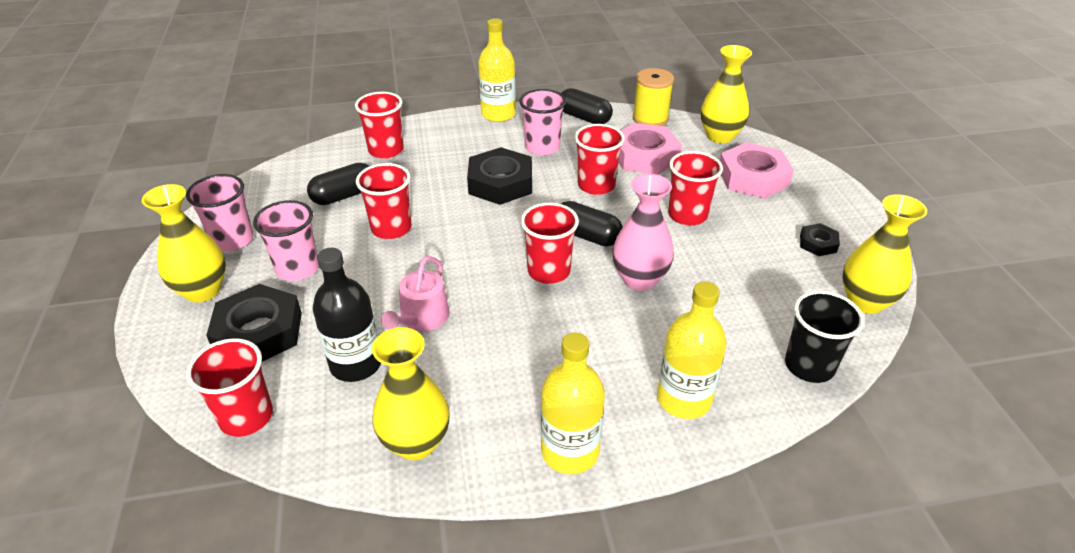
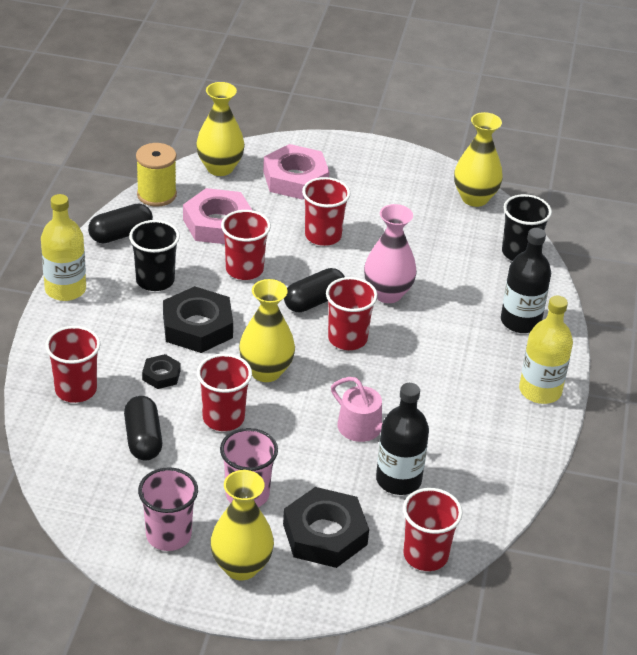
camera: 70 degrees left, 0 degrees up
yellow vase [372,327,450,460] -> yellow vase moved to [239,279,295,382]
pink cup [519,89,566,156] -> black cup [129,220,180,291]
yellow bottle [657,281,727,419] -> black bottle [501,228,551,333]
black nut [800,223,840,256] -> black nut moved to [142,354,181,389]

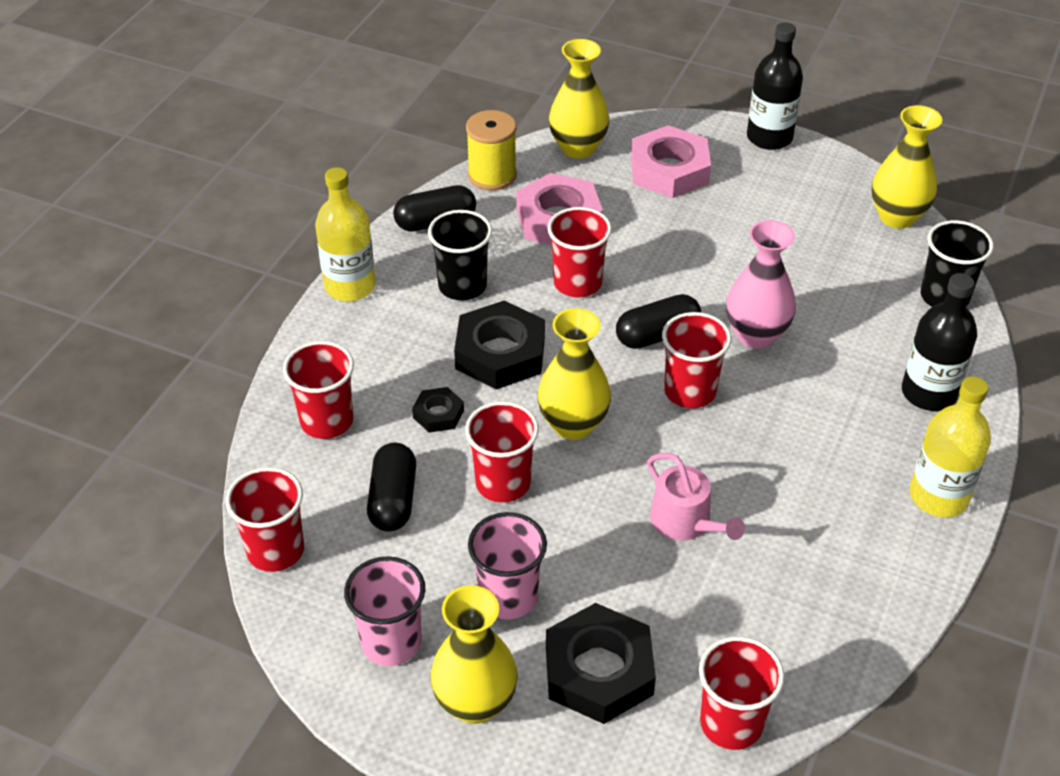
camera: 15 degrees right, 5 degrees up
red cup [302,177,350,246] -> red cup moved to [226,467,304,572]
black bottle [376,383,429,495] -> black bottle moved to [747,22,803,150]

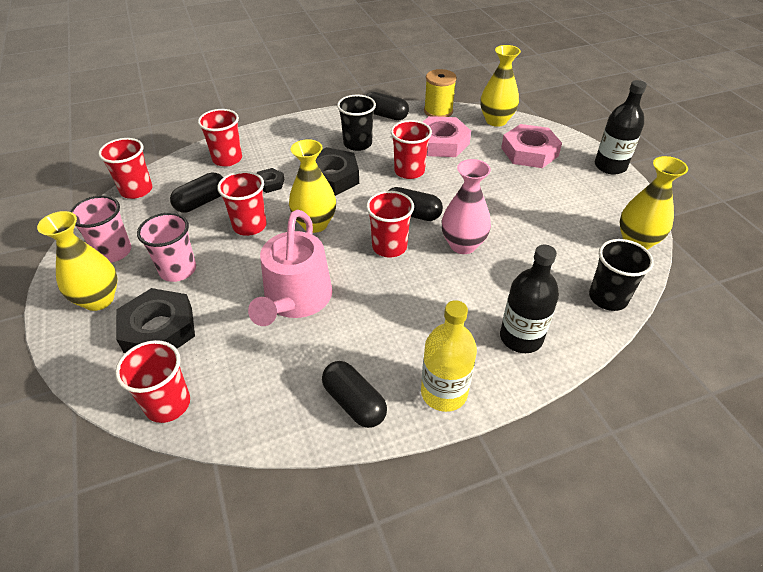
camera: 45 degrees right, 0 degrees up
yellow bottle [315,167,376,301] -> none
pink watering can [647,453,745,541] -> pink watering can [248,210,332,326], size x1.68
none -> black capsule [322,361,387,428]

